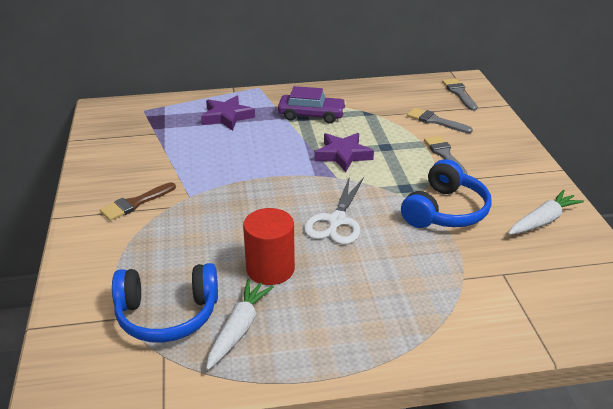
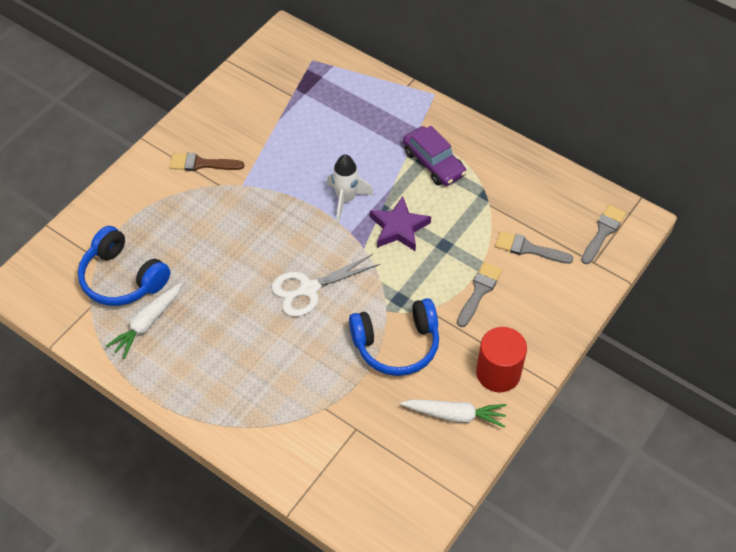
camera: 45 degrees right, 20 degrees up
purple star [201,96,255,131] -> none
white carrot [206,279,274,370] -> white carrot turned 150 degrees clockwise [106,283,182,359]
red cylinder [243,208,295,285] -> red cylinder moved to [476,327,527,392]
grey brush [407,108,473,133] -> grey brush turned 60 degrees counterclockwise [495,231,573,264]
none -> white rocket [327,154,373,221]

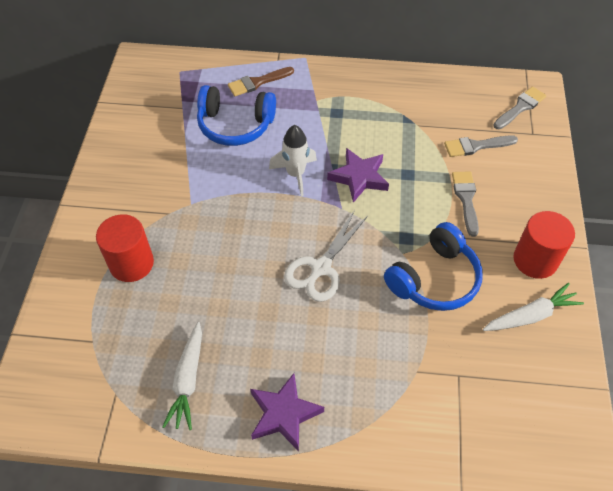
camera: 30 degrees left, 0 degrees up
blue headphones [78,226,170,306] -> blue headphones moved to [197,85,276,146]
brown brush [170,153,244,171] -> brown brush moved to [228,67,294,96]
purple car [403,126,467,186] -> none
grey brush [581,205,626,264] -> grey brush turned 45 degrees clockwise [493,86,546,129]
none -> red cylinder [96,214,154,282]
none -> purple star [250,373,324,451]

